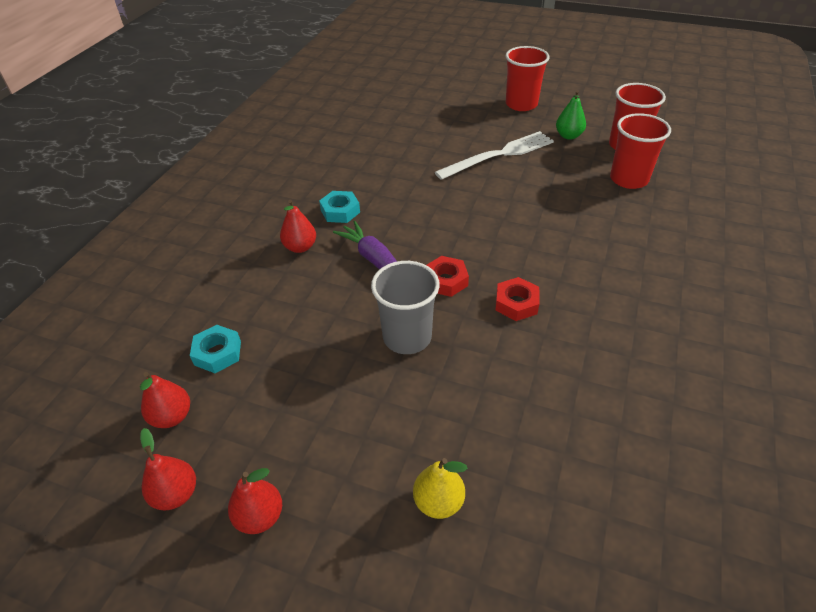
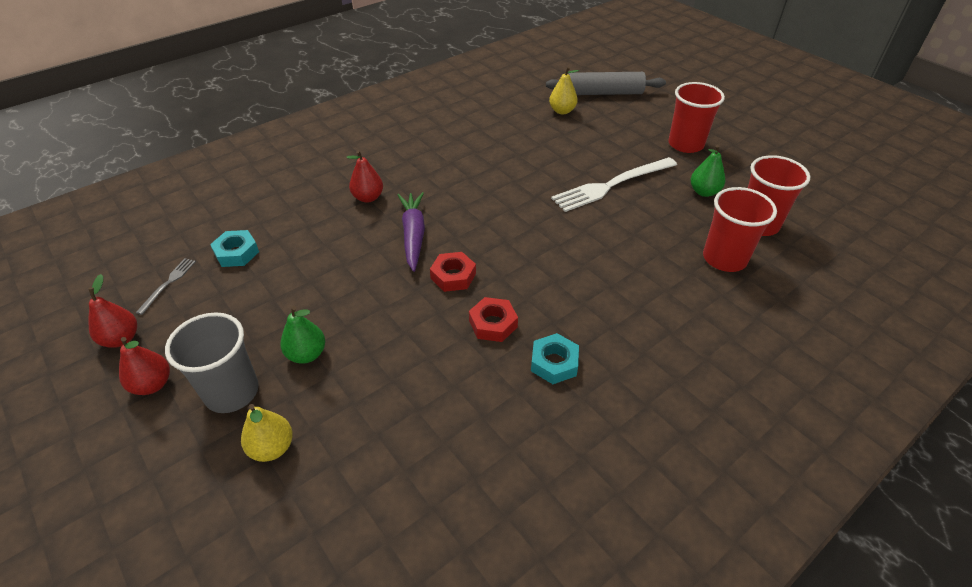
camera: 30 degrees right, 0 degrees up
red pear [140,372,190,428] -> grey fork [136,258,196,315]
turquoise nut [319,191,360,223] -> turquoise nut moved to [531,333,579,384]
grey cup [371,261,440,354] -> grey cup moved to [165,313,259,413]
white fork [435,131,554,180] -> white fork turned 150 degrees clockwise [551,157,677,212]
none -> green pear [280,306,325,364]
none -> grey rolling pin [546,72,666,95]
none -> yellow pear [549,67,579,114]

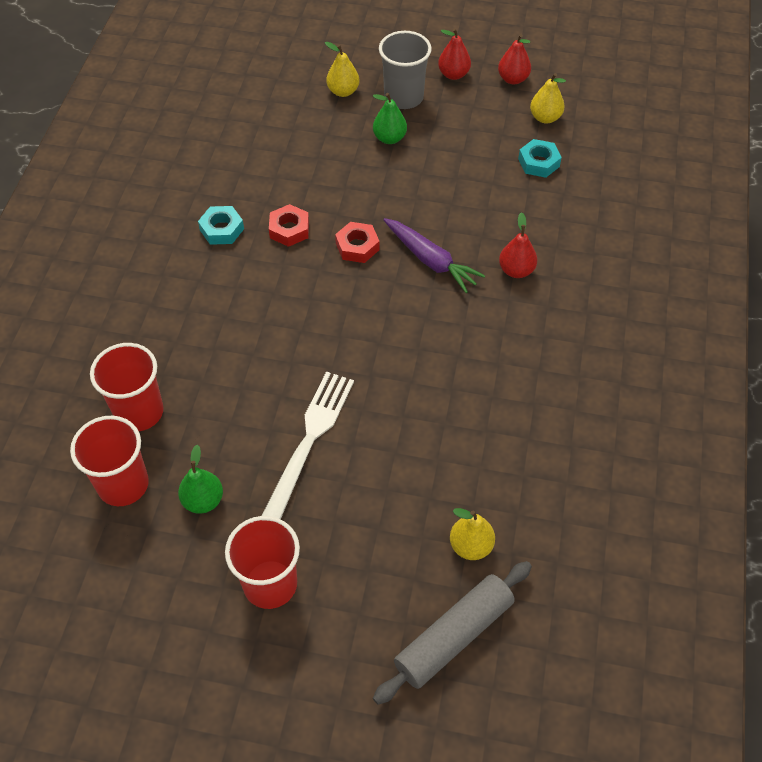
camera: 140 degrees right, 10 degrees up
grey fork [136,258,196,315] -> yellow pear [530,73,566,124]

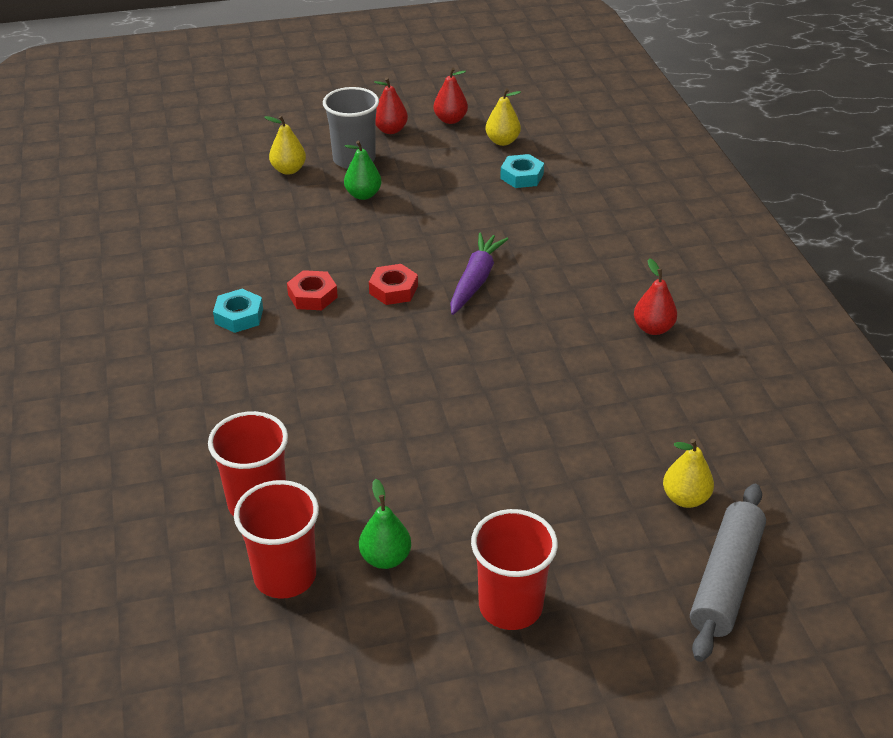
camera: 25 degrees left, 15 degrees down
white fork [262,371,354,519] -> none
purple carrot [383,218,485,293] -> purple carrot turned 90 degrees counterclockwise [450,233,508,315]
red pear [499,212,537,278] -> red pear moved to [634,258,677,335]

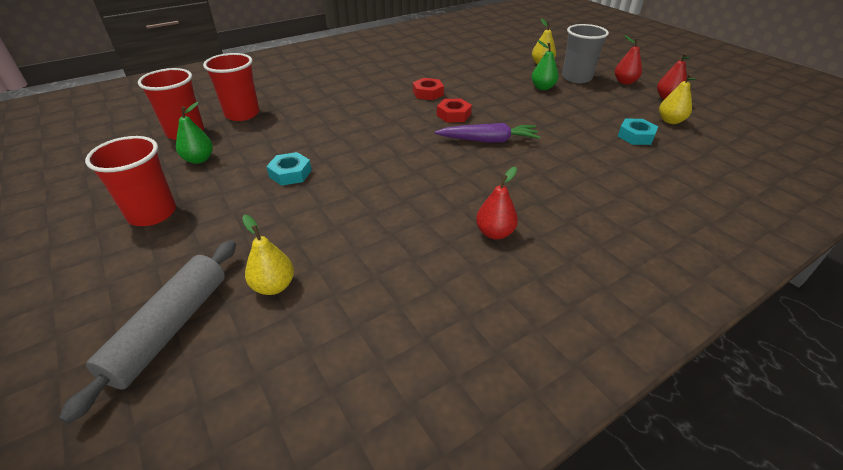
camera: 70 degrees right, 0 degrees up
turquoise nut [213,289,263,333] -> turquoise nut moved to [266,152,312,186]
grey rolling pin [690,484,766,662] -> grey rolling pin turned 75 degrees counterclockwise [59,240,236,424]

